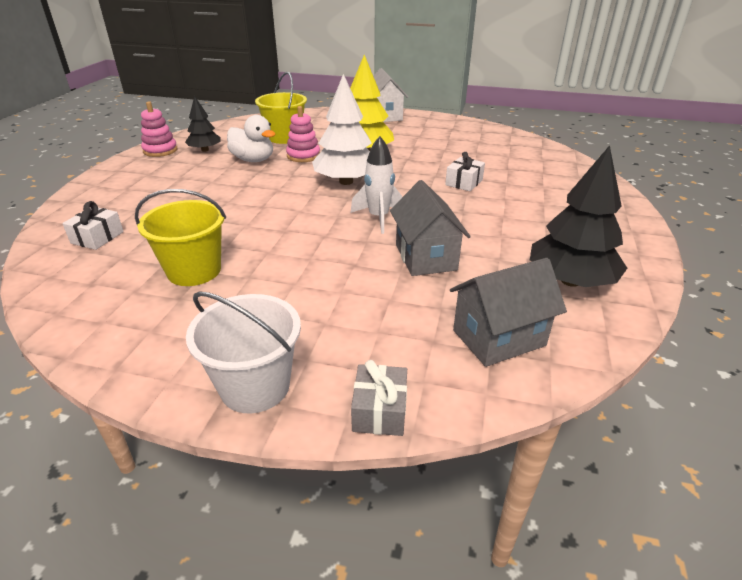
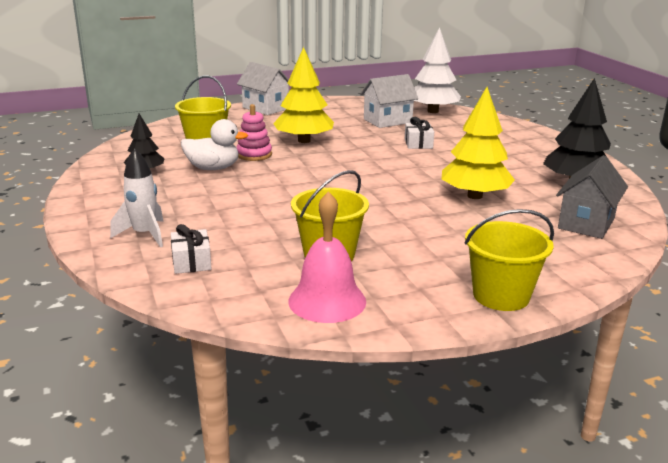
camera: 35 degrees left, 10 degrees down
pink stacking toy [141,101,178,157] -> none
white bucket [186,291,301,413] -> yellow bucket [465,209,554,311]
white tree [312,74,371,185] -> white tree moved to [414,27,461,113]
white rocket [351,136,402,234] -> white rocket moved to [110,149,164,247]
grey gift [351,360,407,436] -> none
grey house [390,180,471,276] -> yellow tree [442,87,515,199]
none -> pink bell [288,191,366,323]
none -> white house [360,74,418,128]

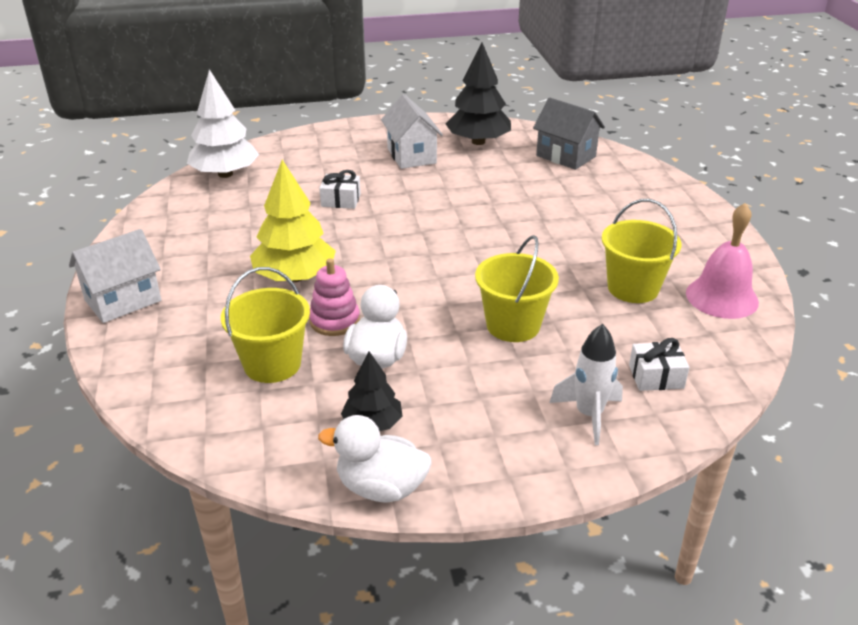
camera: 80 degrees left, 10 degrees up
white house [360,74,418,128] -> white house moved to [381,94,443,169]
yellow tree [442,87,515,199] -> none
yellow bucket [465,209,554,311] -> yellow bucket moved to [475,235,559,342]
none -> white duck [318,415,432,502]

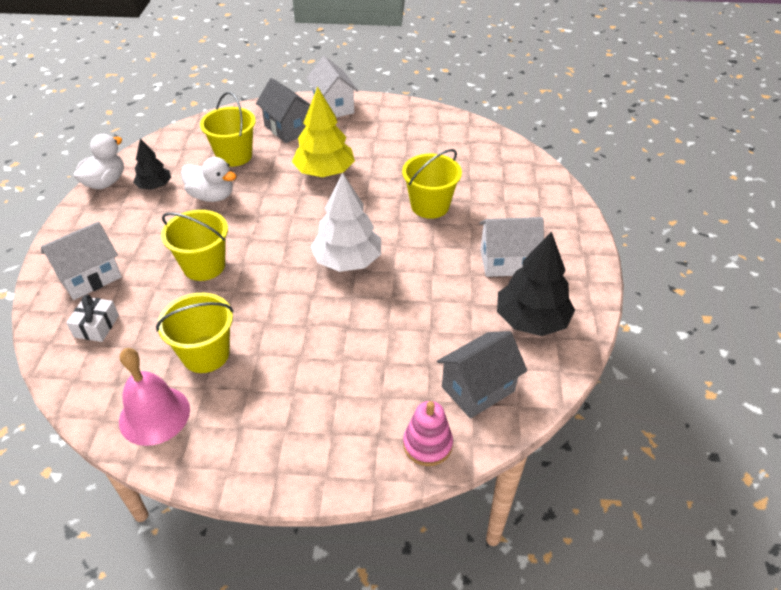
camera: 105 degrees right, 10 degrees up
white tree [187,69,259,178] -> white tree moved to [311,173,381,272]
pink stacking toy [309,258,360,336] -> pink stacking toy moved to [403,401,453,466]
white gift [319,170,361,209] -> yellow bucket [402,149,462,219]
white rocket [550,324,623,445] -> white house [41,221,122,300]
none -> grey house [256,78,310,143]

